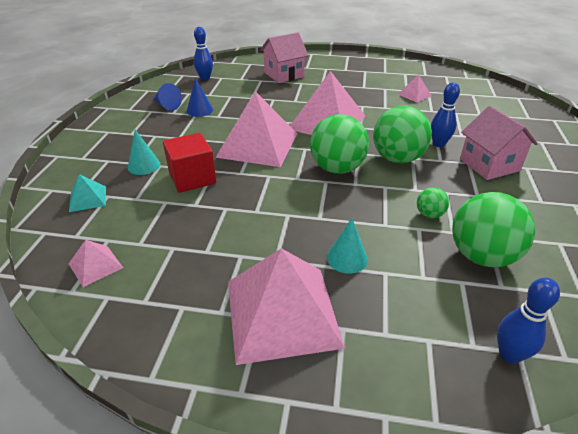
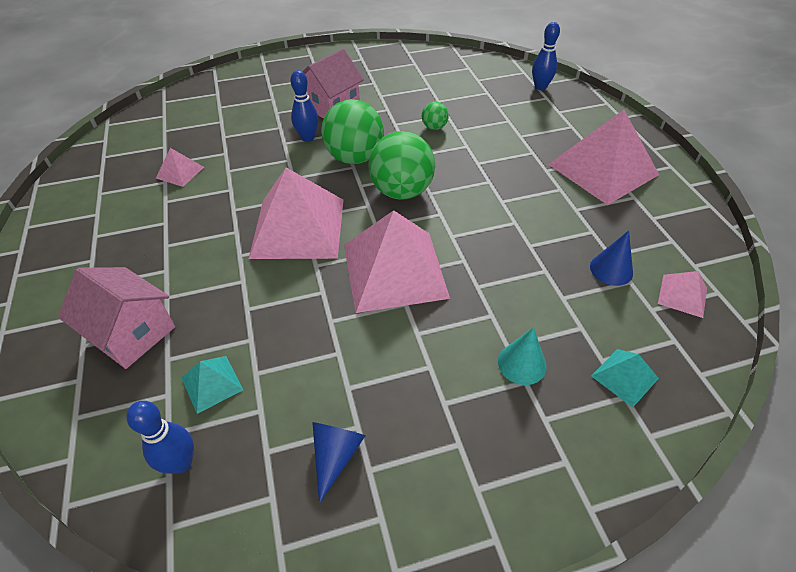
camera: 115 degrees left, 10 degrees up
red cube [163,133,216,193] -> none
blue cone [187,78,213,117] -> blue cone moved to [590,231,633,286]
turquoise cone [327,218,368,274] -> none
green ball [452,192,535,267] -> none
none -> turquoise pyramid [181,356,243,414]

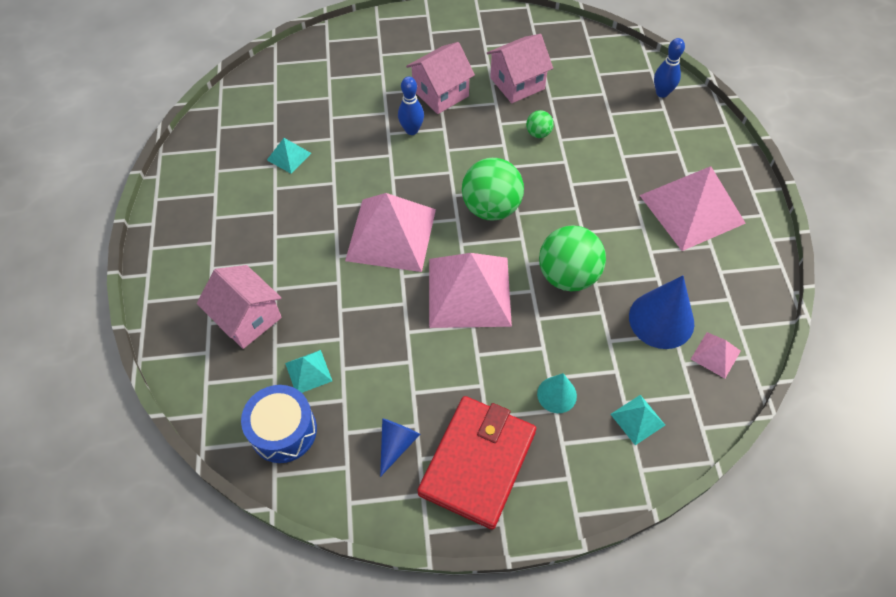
camera: 10 degrees right, 10 degrees up
blue bowling pin [126,401,194,474] -> blue drum [241,385,317,463]
pink pyramid [156,148,204,187] -> turquoise pyramid [267,138,311,174]
green ball [321,99,384,164] -> green ball moved to [539,225,606,291]
blue cone [590,231,633,286] -> blue cone [629,275,694,349], size x1.73
none -> red wallet [417,396,536,530]
none -> pink house [487,34,553,103]

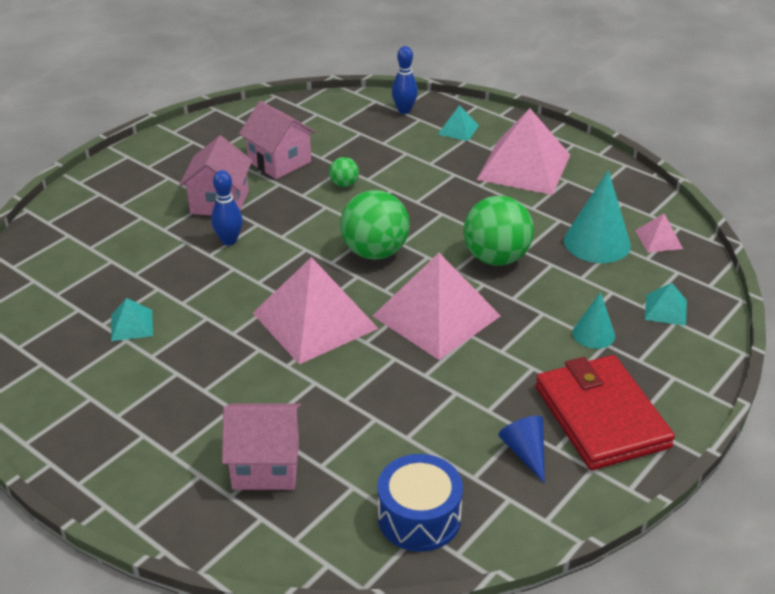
camera: 45 degrees left, 20 degrees down
turquoise pyramid [285,350,332,393] -> turquoise pyramid moved to [438,105,479,141]
pink house [487,34,553,103] -> pink house turned 60 degrees counterclockwise [239,101,316,179]
blue cone [629,275,694,349] -> turquoise cone [564,170,631,263]

